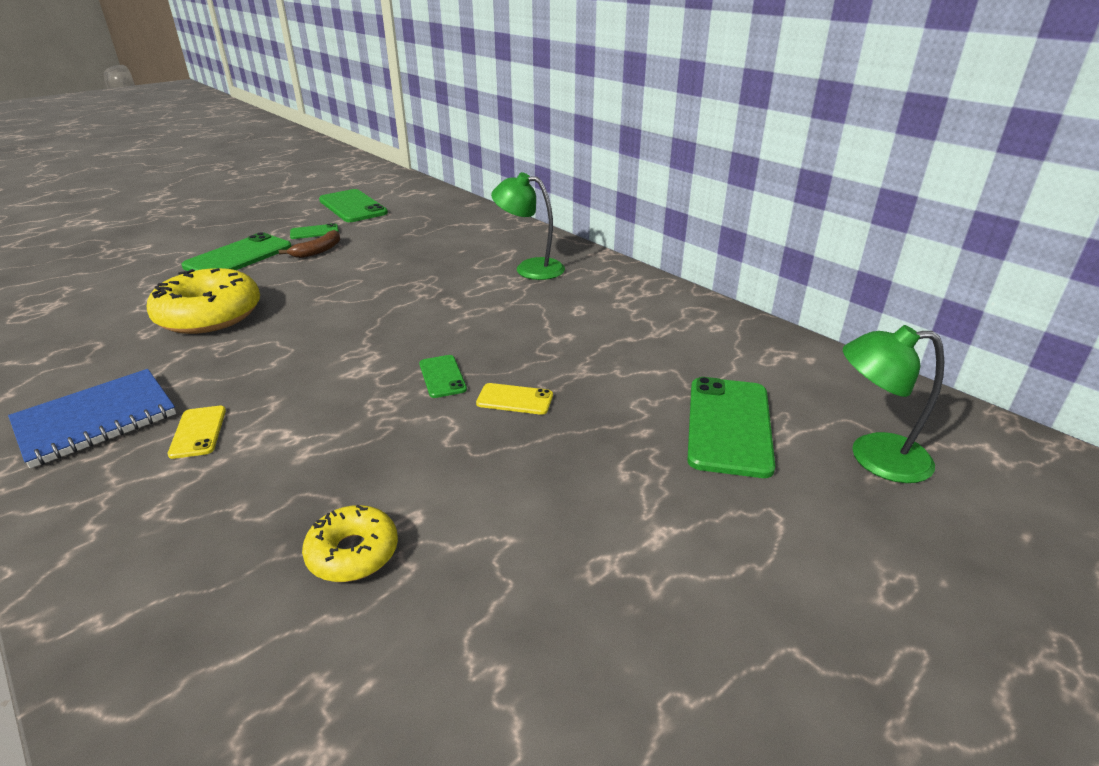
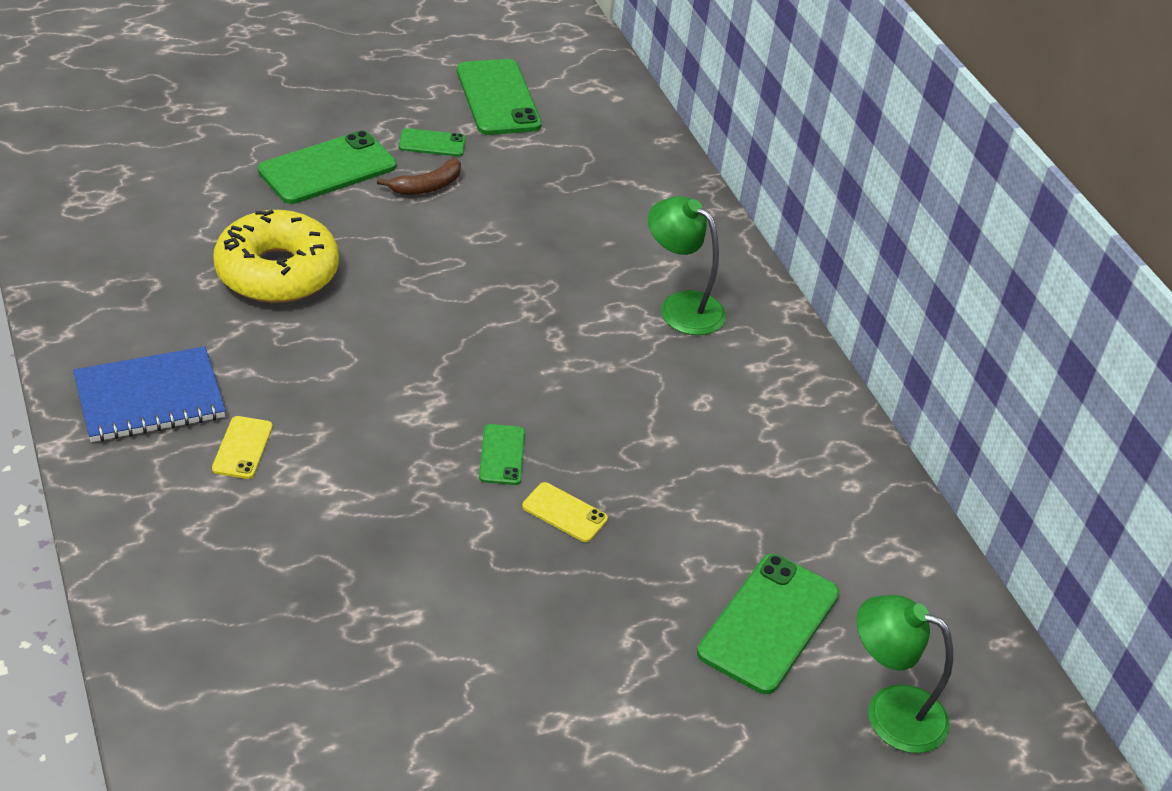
camera: 15 degrees right, 10 degrees up
yellow donut [302,505,398,582] -> none

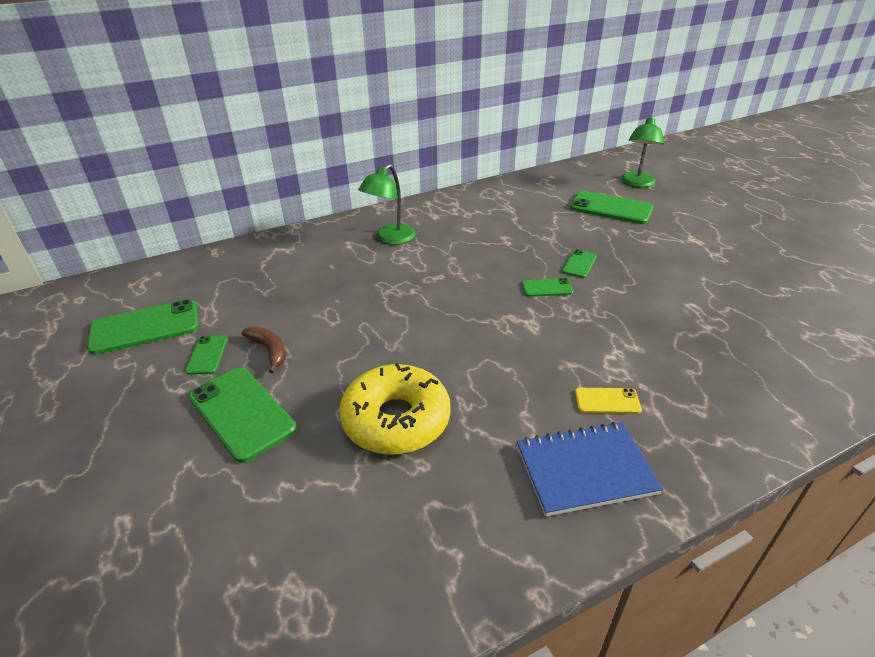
camera: 90 degrees left, 5 degrees down
blue notebook [73,346,226,442] -> blue notebook turned 75 degrees counterclockwise [517,422,663,517]
yellow phone [522,482,608,542] -> green phone [562,249,597,278]

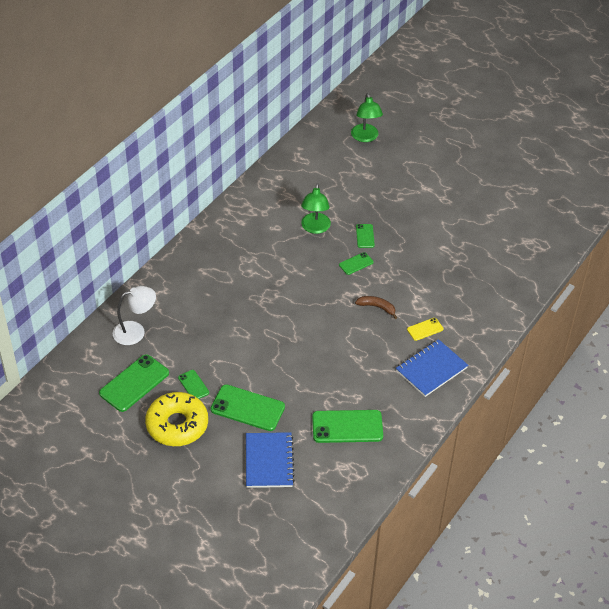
camera: 30 degrees left, 10 degrees up
brown banana [242,327,286,373] -> brown banana moved to [355,296,397,319]
yellow donut [339,363,451,455] -> yellow donut moved to [145,392,208,446]
green lamp [358,164,415,245] -> green lamp moved to [301,183,331,234]
green phone [570,191,654,224] -> green phone moved to [312,410,383,443]
none -> white lamp [113,286,156,345]
none -> blue notebook [246,432,295,488]

